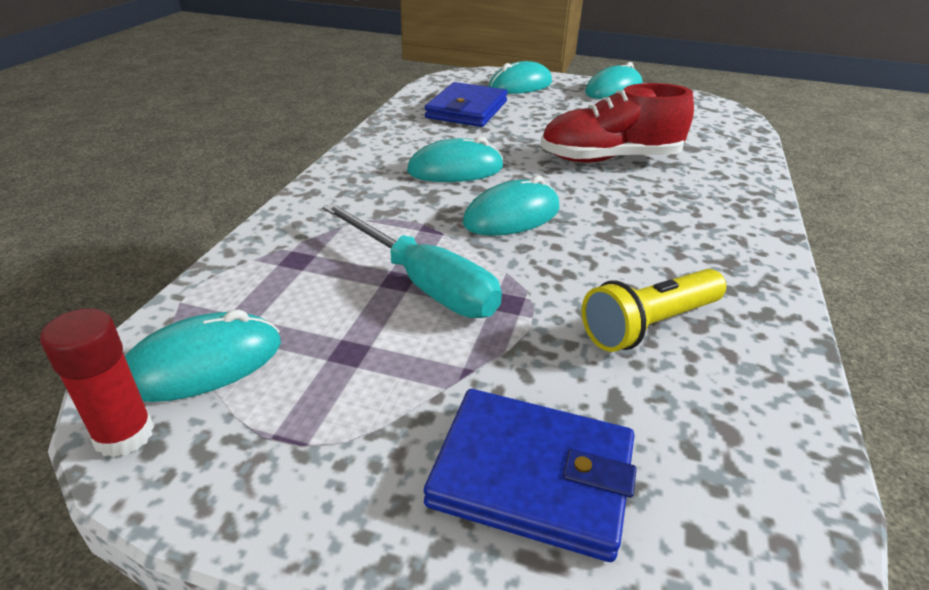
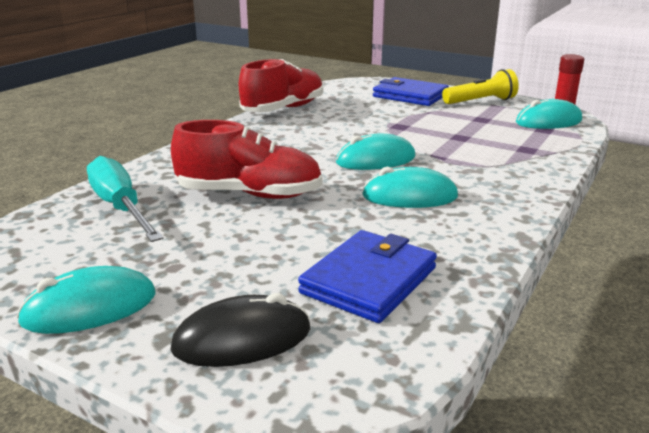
camera: 165 degrees left, 10 degrees down
turquoise screwdriver [323,203,502,318] -> turquoise screwdriver moved to [87,156,164,242]
turquoise mouse [489,61,552,94] -> black mouse [171,293,310,367]
yellow flashlight [582,269,726,352] -> yellow flashlight moved to [442,69,519,104]
none -> red shoe [239,59,323,112]

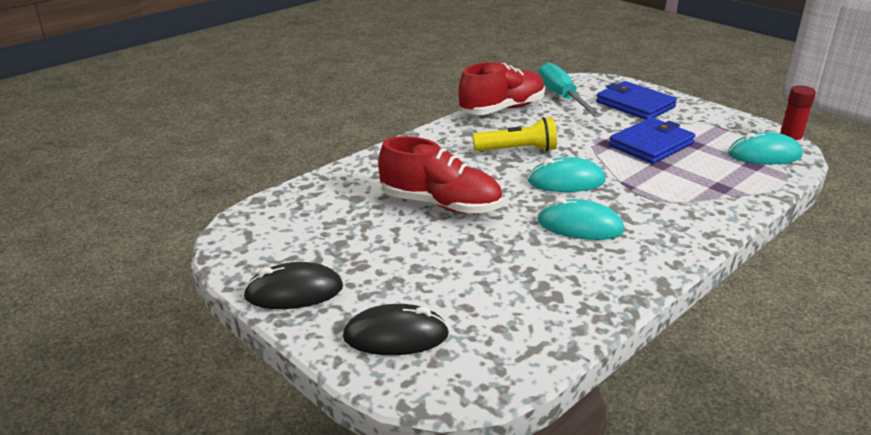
camera: 15 degrees right, 5 degrees up
turquoise mouse [16,266,155,334] -> black mouse [243,262,343,309]
turquoise screwdriver [87,156,164,242] -> turquoise screwdriver moved to [539,62,601,117]
blue wallet [298,230,437,323] -> blue wallet moved to [609,117,695,164]
yellow flashlight [442,69,519,104] -> yellow flashlight moved to [473,117,557,152]

